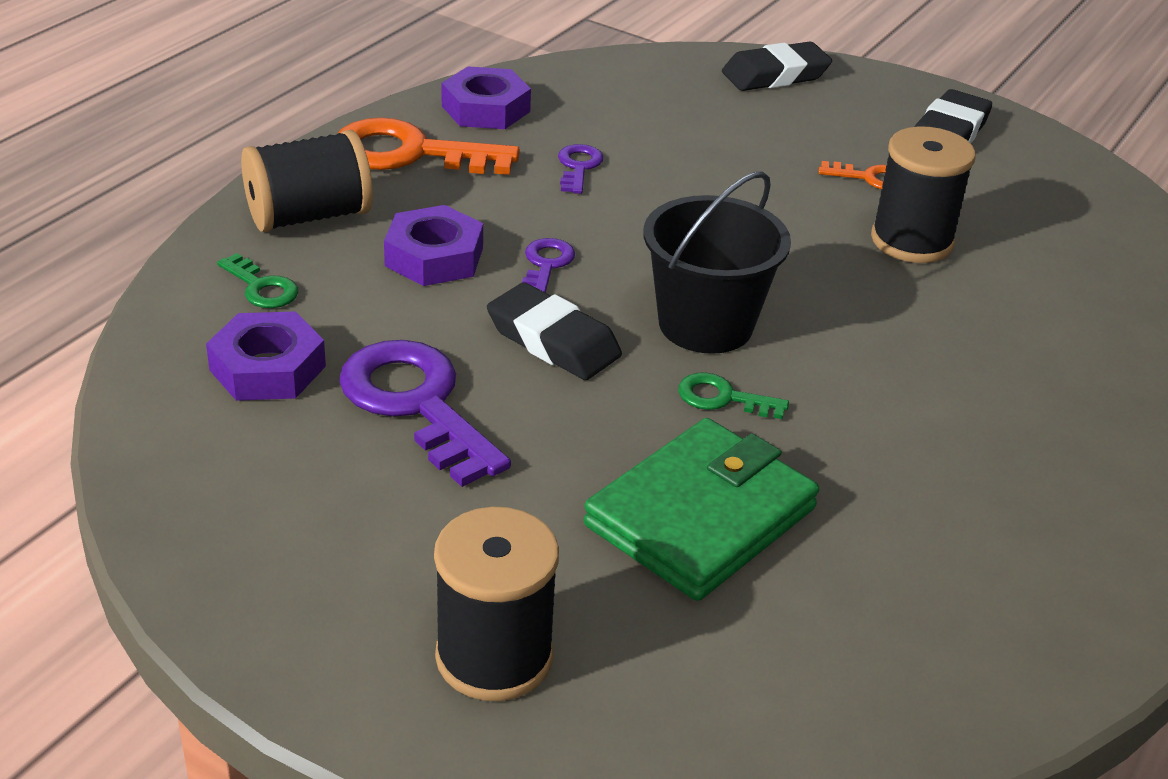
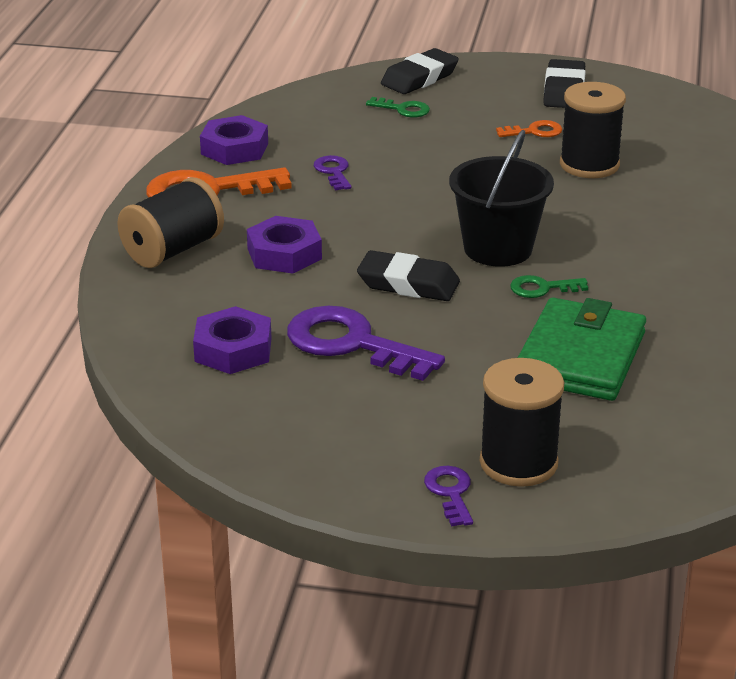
camera: 20 degrees left, 5 degrees down
green key [217,253,298,308] -> green key moved to [366,97,430,118]
purple key [522,238,575,293] -> purple key moved to [424,466,473,526]

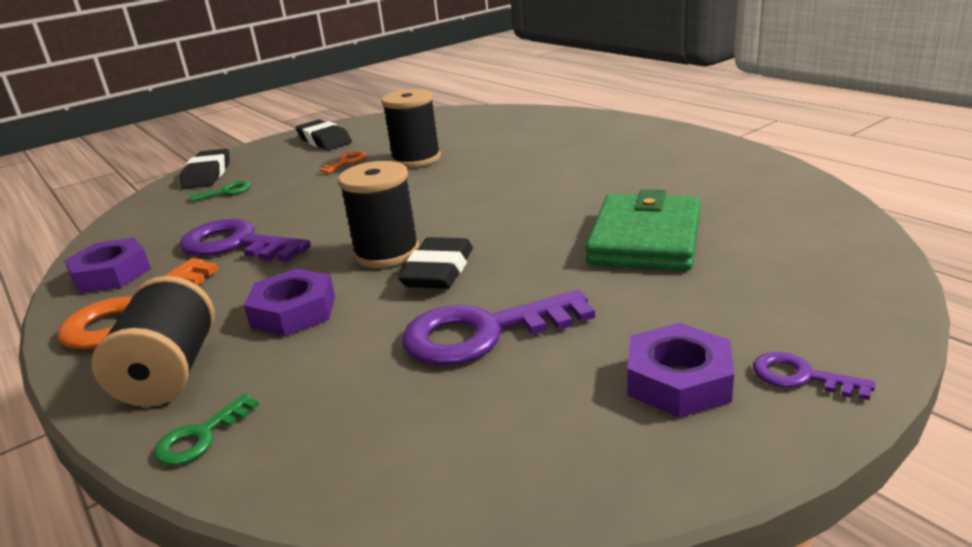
camera: 45 degrees left, 5 degrees down
purple nut [193,306,272,374] -> purple nut moved to [627,323,734,418]
purple key [314,155,351,190] -> purple key [179,219,311,262], size x2.05
black eraser [357,250,460,301] -> black eraser turned 45 degrees counterclockwise [398,237,473,289]
black bucket [449,130,554,267] -> none
black spool [480,358,564,487] -> black spool moved to [338,161,419,268]
green key [510,275,588,298] -> green key moved to [154,394,259,465]
green wallet [518,297,646,401] -> green wallet turned 45 degrees clockwise [585,189,701,270]

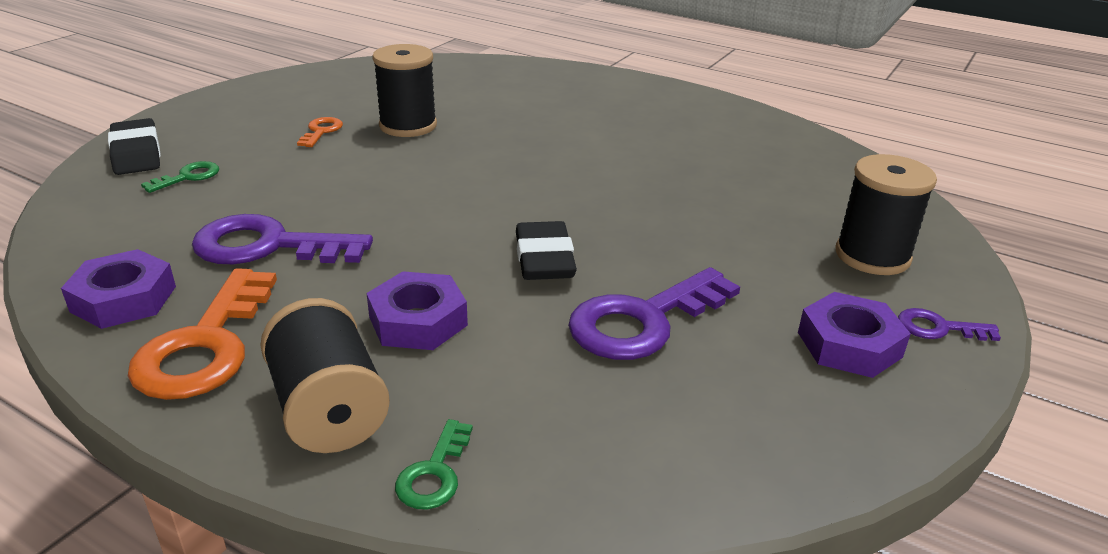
camera: 25 degrees left, 5 degrees up
black eraser [295,120,352,150] -> none
black spool [338,161,419,268] -> black spool moved to [836,154,937,275]
green wallet [585,189,701,270] -> none

